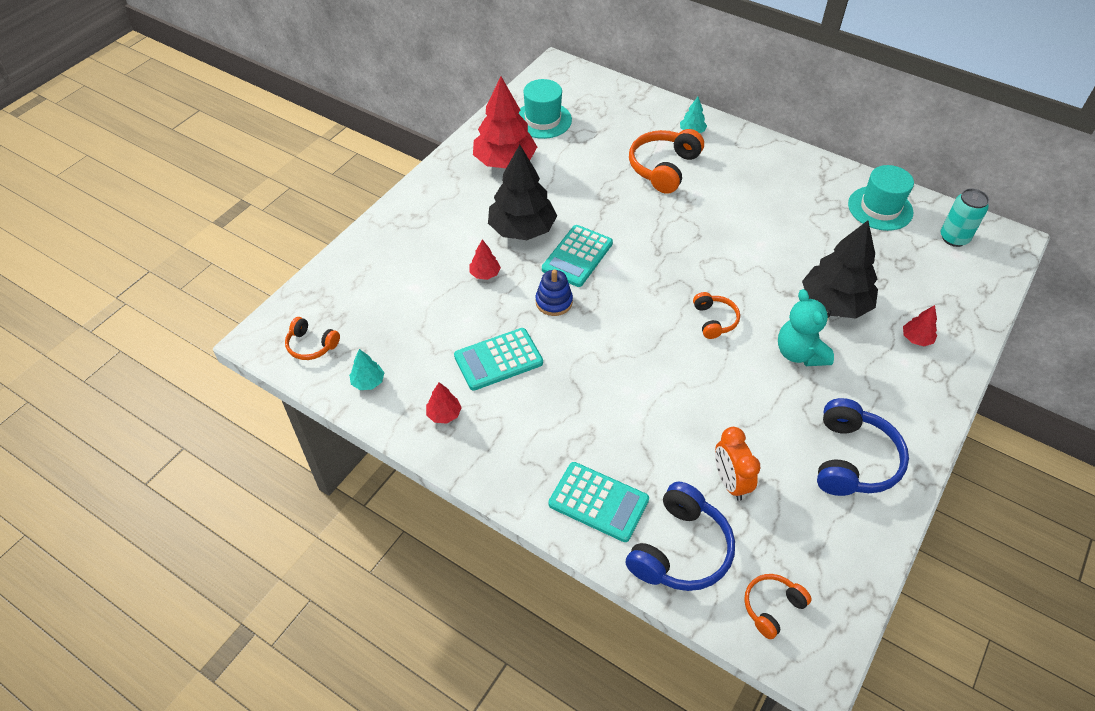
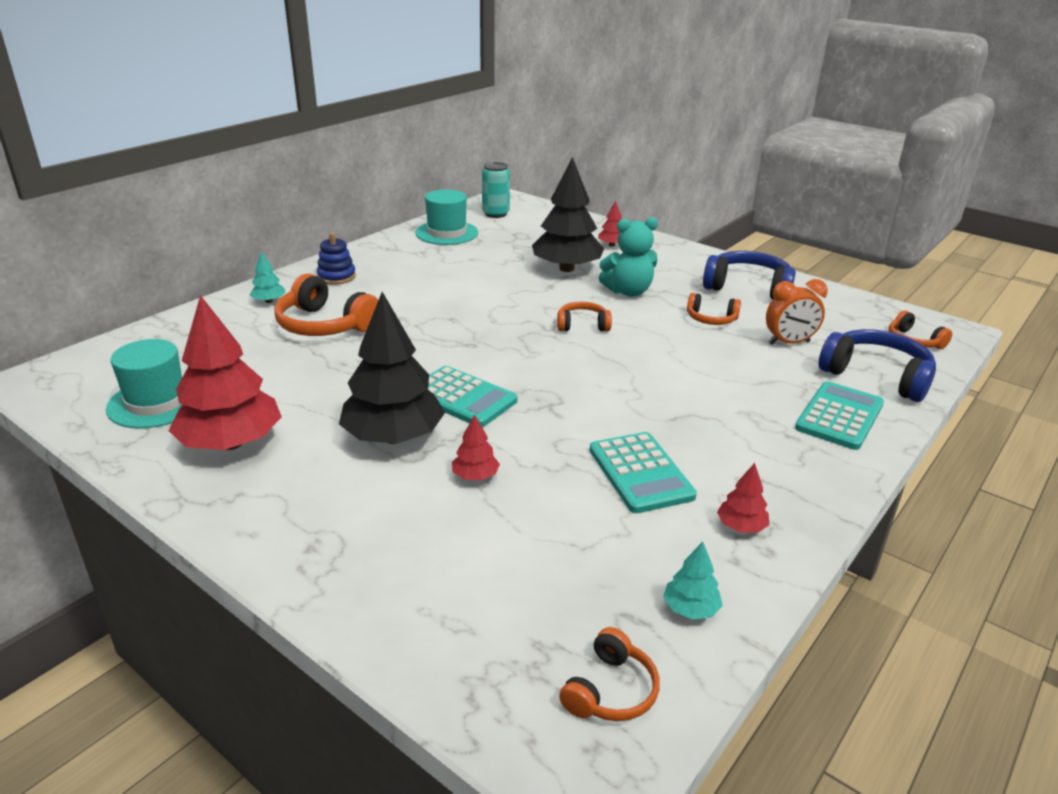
camera: 85 degrees left, 20 degrees down
blue stacking toy [535,270,573,316] -> blue stacking toy moved to [317,233,356,285]
none -> orange headphones [687,293,741,325]

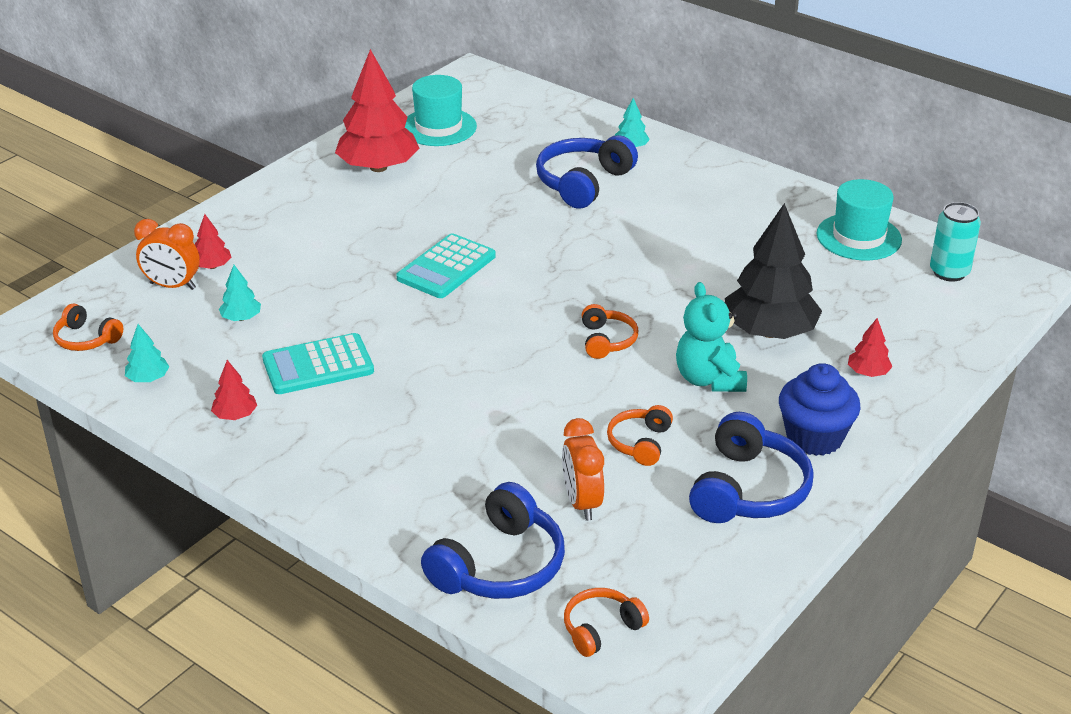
camera: 90 degrees right, 5 degrees up
orange headphones [274,273,378,336] -> blue headphones [536,135,638,209]
blue stacking toy [317,233,356,285] -> none
black tree [339,292,445,444] -> none
red tree [452,414,500,480] -> red tree moved to [194,214,232,269]
turquoise calculator [795,381,884,450] -> none
none -> orange clock [134,219,200,290]
none -> turquoise tree [219,265,261,321]
none -> blue cupcake [779,363,861,456]

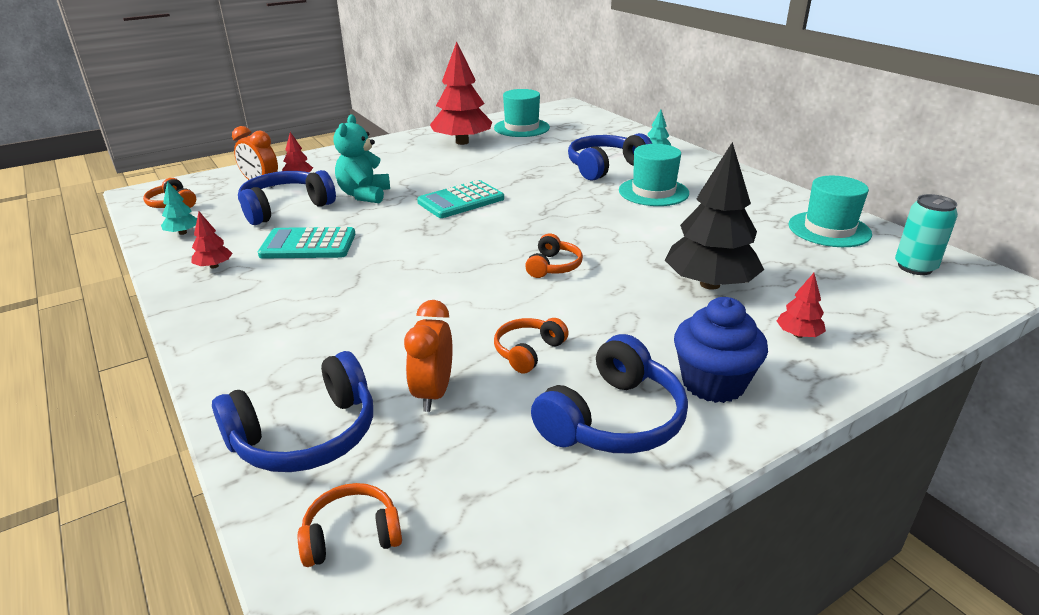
camera: 20 degrees right, 5 degrees down
turquoise tree [219,265,261,321] -> blue headphones [238,170,336,225]
turquoise teddy bear [676,282,747,392] -> turquoise teddy bear moved to [333,114,390,203]
none -> turquoise hat [619,144,689,206]

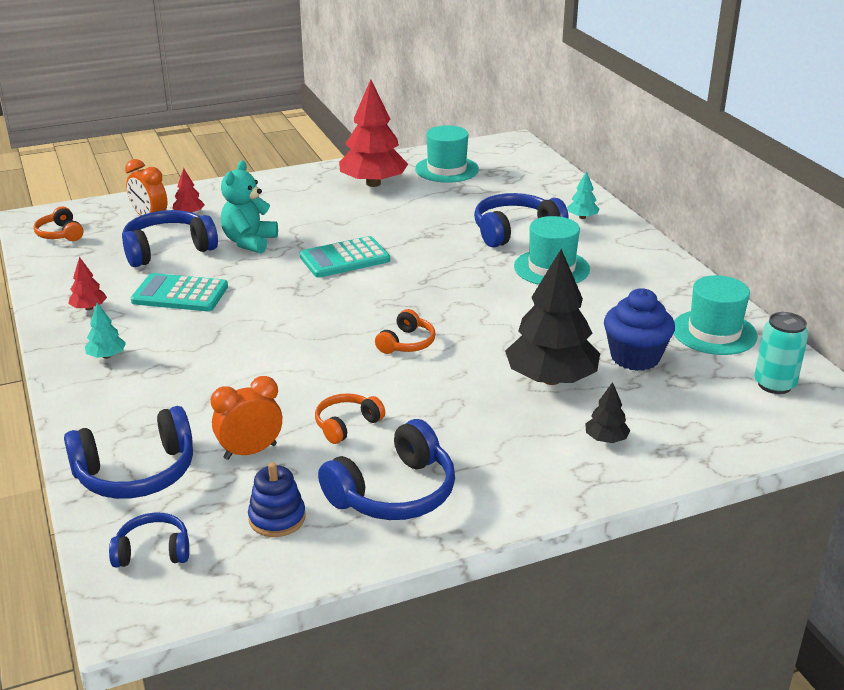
camera: 10 degrees right, 0 degrees up
turquoise tree [161,181,197,235] -> turquoise tree moved to [85,303,126,359]
orange headphones [298,483,402,567] -> blue headphones [109,513,189,567]
orange clock [404,300,453,412] -> orange clock turned 45 degrees clockwise [211,376,282,460]
blue cupcake [674,297,768,403] -> blue cupcake moved to [604,288,675,371]
red tree [777,273,826,338] -> black tree [585,382,630,443]
none -> blue stacking toy [248,462,306,537]

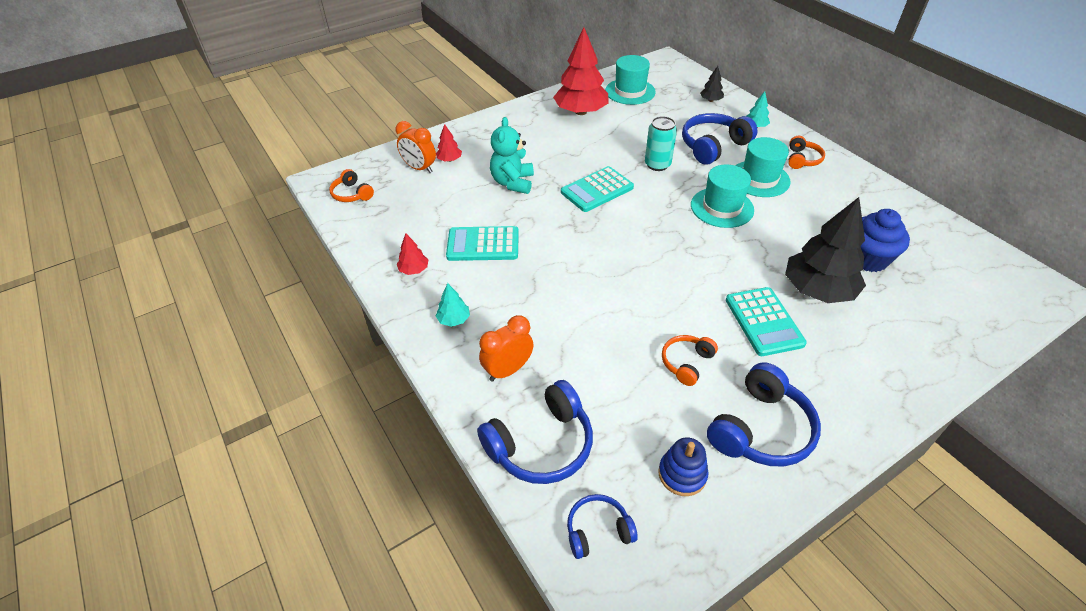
camera: 10 degrees left, 15 degrees up
blue headphones [122,210,218,267] -> none
orange clock [211,376,282,460] -> orange clock moved to [479,315,534,382]
orange headphones [375,309,436,354] -> orange headphones moved to [788,136,825,169]
black tree [585,382,630,443] -> black tree moved to [700,66,724,102]
turquoise hat [673,275,758,355] -> turquoise hat moved to [691,164,754,228]
turquoise can [755,312,808,394] -> turquoise can moved to [645,116,677,171]
none -> turquoise calculator [726,287,807,356]

